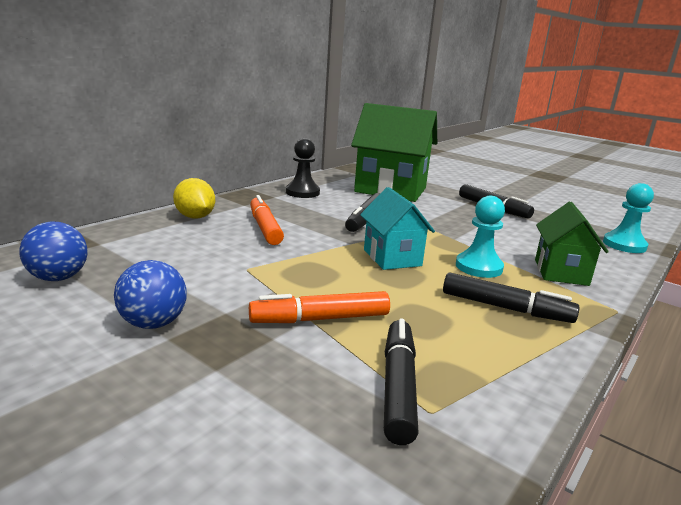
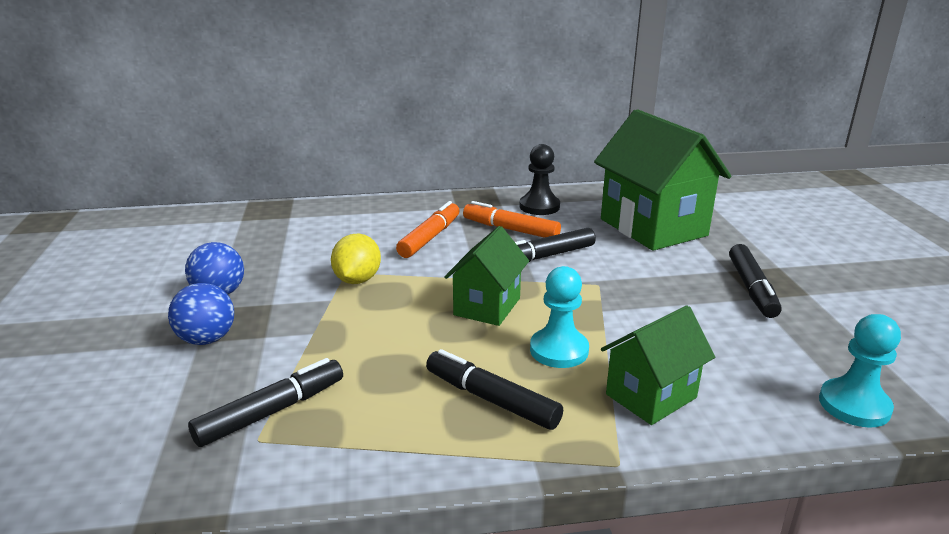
camera: 45 degrees right, 5 degrees up
blue ball [19,221,88,281] -> blue ball moved to [168,283,234,345]
yellow lemon [173,178,215,218] -> yellow lemon moved to [331,234,381,284]
orange marker [249,291,390,323] -> orange marker moved to [463,201,561,238]
turquoise house [360,187,435,270] -> green house [444,226,529,326]
black marker [443,273,580,323] -> black marker turned 150 degrees clockwise [426,349,563,430]

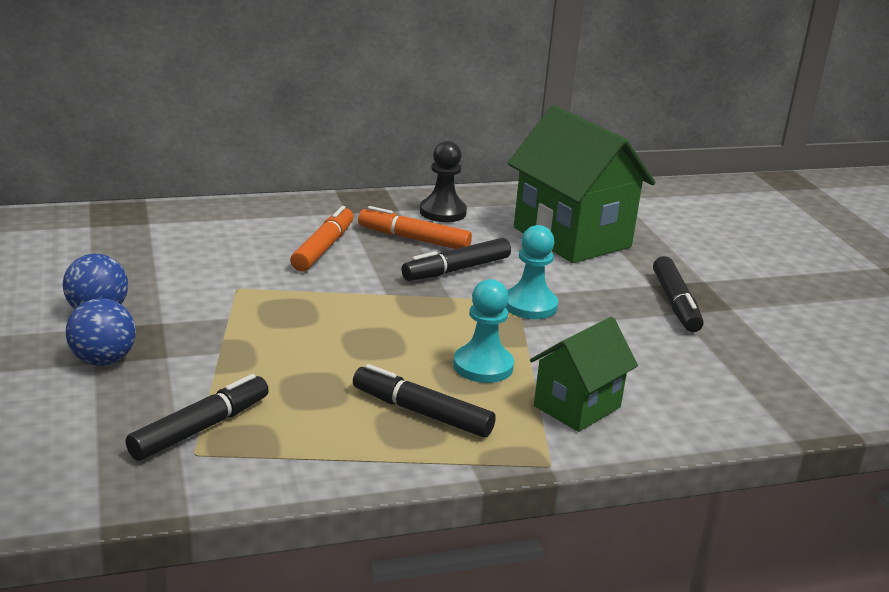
camera: 10 degrees left, 0 degrees up
yellow lemon [331,234,381,284] -> none
green house [444,226,529,326] -> none
turquoise pawn [819,314,901,428] -> turquoise pawn moved to [505,225,558,319]

